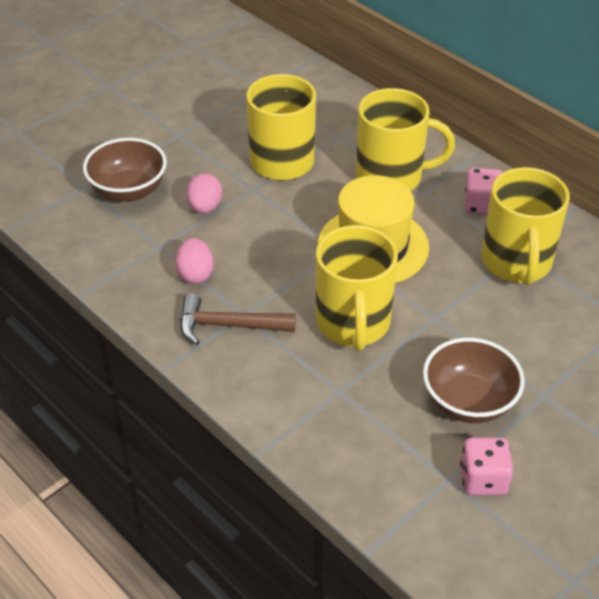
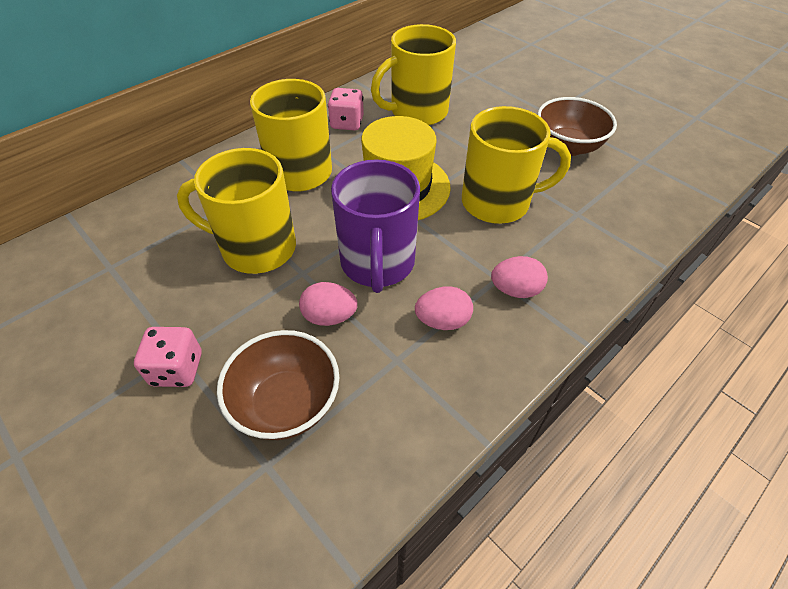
camera: 90 degrees left, 5 degrees up
brown hammer [180,293,296,345] -> pink egg [491,256,548,298]
pink dice [460,438,513,495] -> pink dice moved to [134,327,202,387]
yellow mug [481,167,570,285] -> yellow mug turned 150 degrees clockwise [371,24,456,125]
none -> purple mug [331,159,420,293]

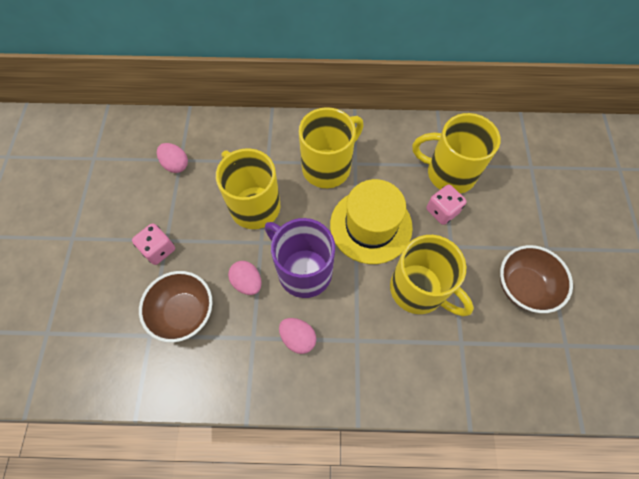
camera: 45 degrees right, 15 degrees up
pink dice [328,88,364,130] -> pink dice moved to [426,184,467,225]
purple mug [331,159,420,293] -> purple mug turned 90 degrees clockwise [265,218,335,298]
pink egg [491,256,548,298] -> pink egg moved to [157,143,188,173]

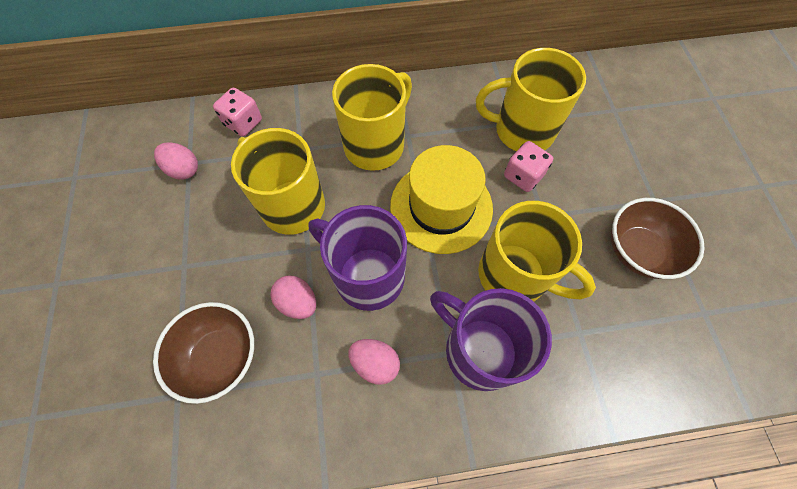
camera: 10 degrees left, 0 degrees up
pink dice [132,223,175,265] -> pink dice moved to [213,88,262,137]
none -> purple mug [430,288,552,391]

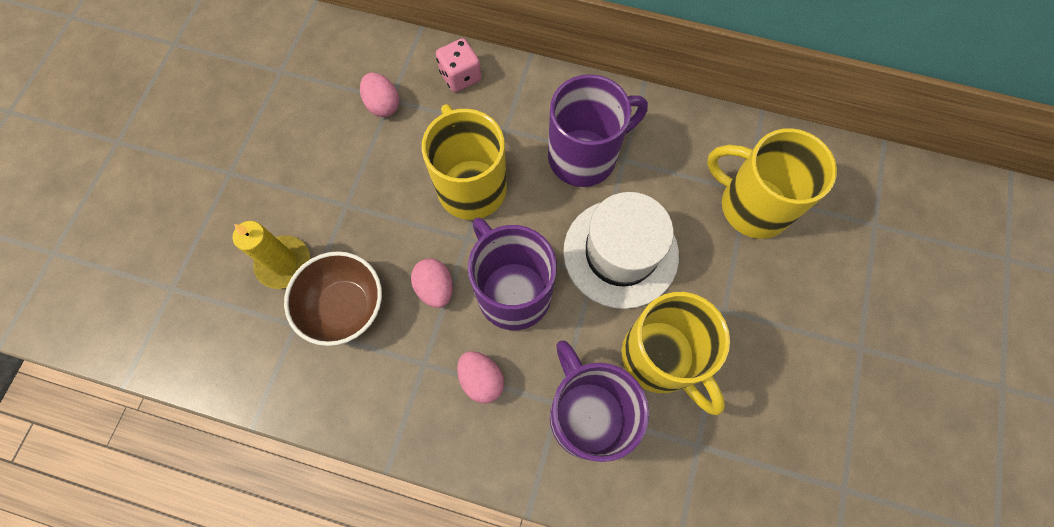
camera: 25 degrees right, 5 degrees up
yellow mug [332,64,412,171] -> purple mug [548,74,648,187]
yellow hat [390,145,493,254] -> white hat [563,192,679,309]
pink dice [504,141,553,192] -> none
brown bowl [611,198,705,279] -> none
none -> yellow candle [233,221,310,289]

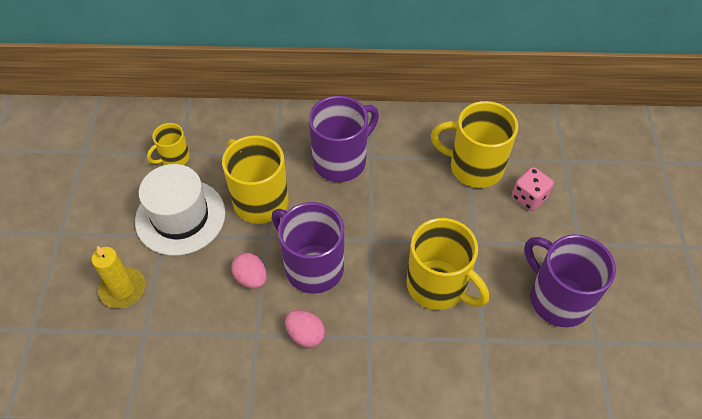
camera: 15 degrees left, 15 degrees down
brown bowl [284,251,382,346] -> none
pink egg [360,72,399,117] -> yellow mug [147,123,190,165]
pink dice [436,38,481,92] -> pink dice moved to [512,167,554,211]
purple mug [550,341,649,462] -> purple mug moved to [524,235,616,327]
white hat [563,192,679,309] -> white hat moved to [135,164,226,256]

